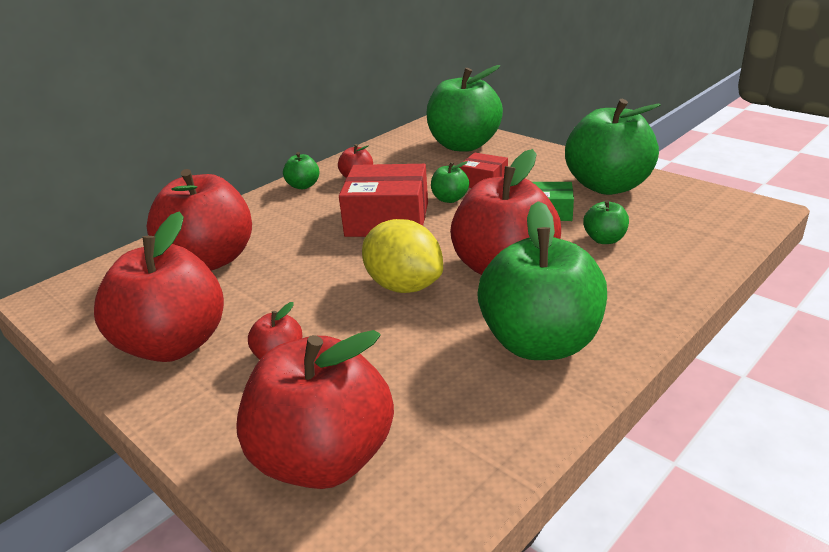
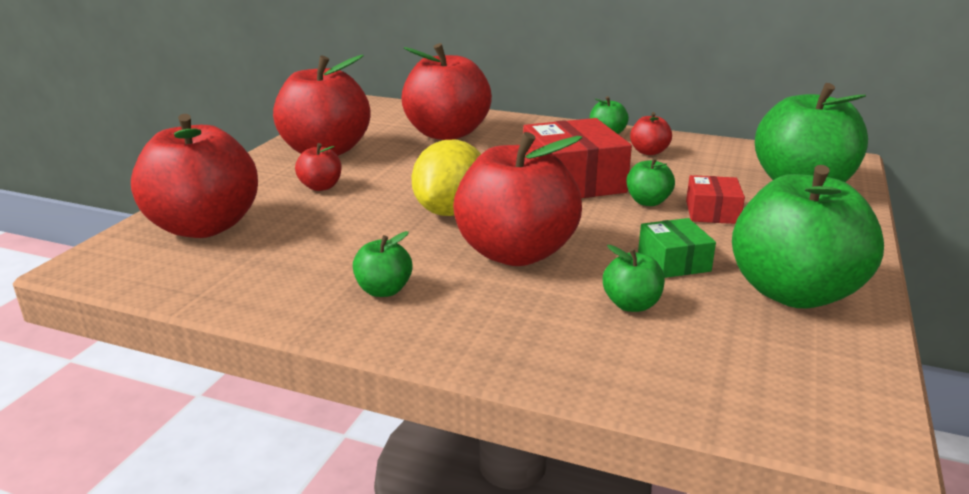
camera: 65 degrees right, 5 degrees down
green apple [477,201,607,360] -> green apple [353,231,413,297], size x0.44

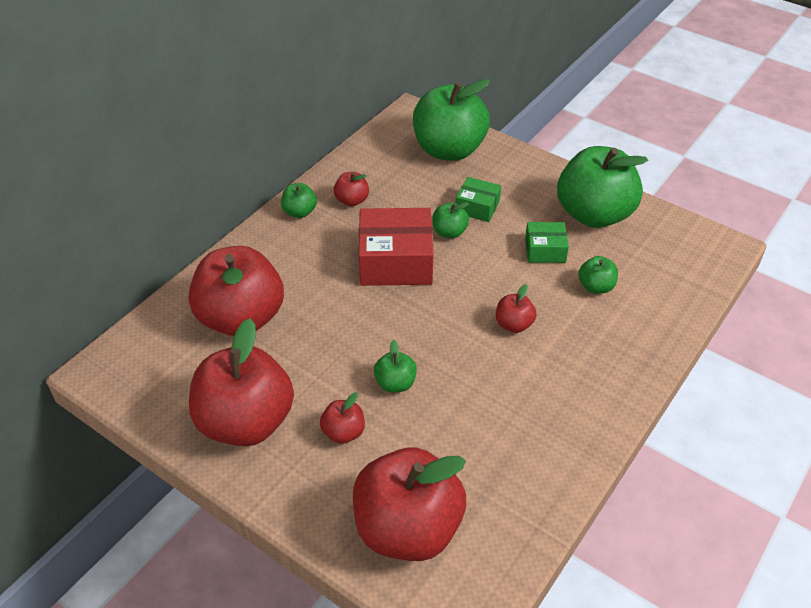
camera: 75 degrees left, 20 degrees up
green apple [353,231,413,297] -> green apple moved to [374,340,417,392]
yellow lemon [412,140,481,216] -> none
red apple [453,132,582,266] -> red apple [496,284,536,333], size x0.44
red box [686,175,745,224] -> green box [456,177,501,222]

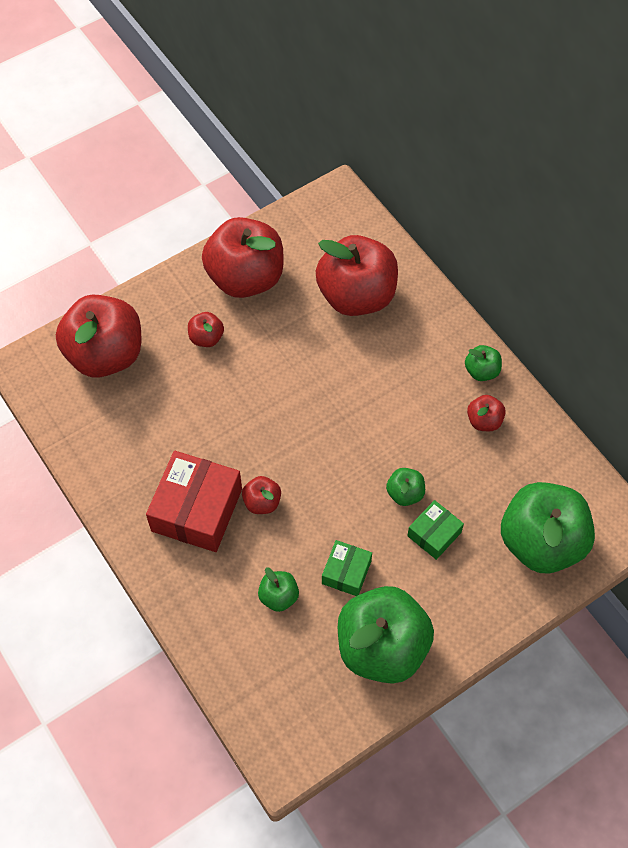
camera: 110 degrees right, 15 degrees up
red box [359,208,433,286] -> red box moved to [146,451,242,552]
green apple [374,340,417,392] -> none

